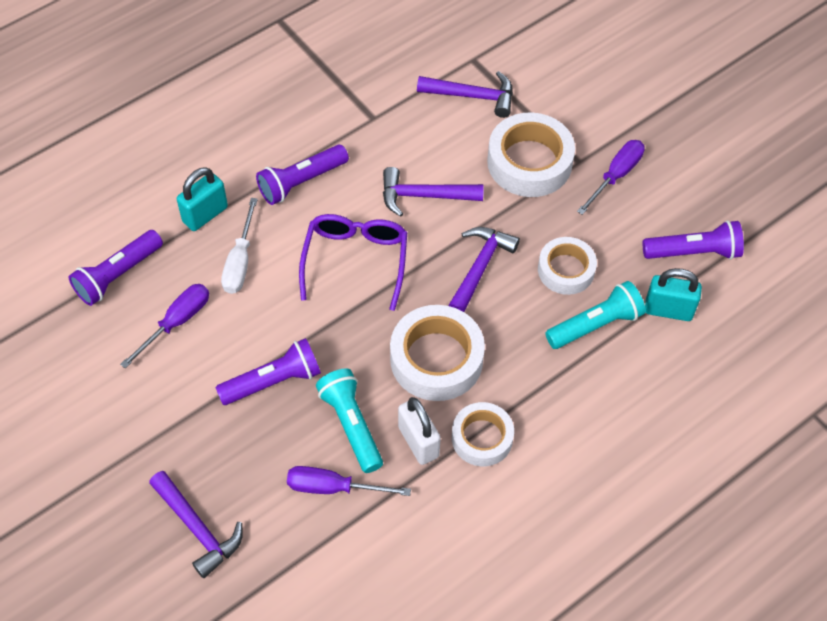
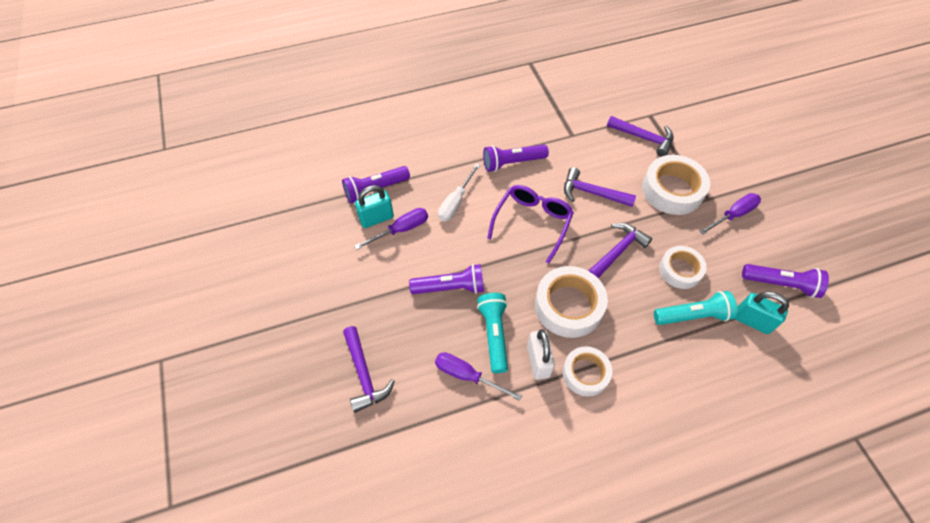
camera: 20 degrees right, 0 degrees up
turquoise padlock [177,167,228,231] -> turquoise padlock moved to [355,185,394,228]

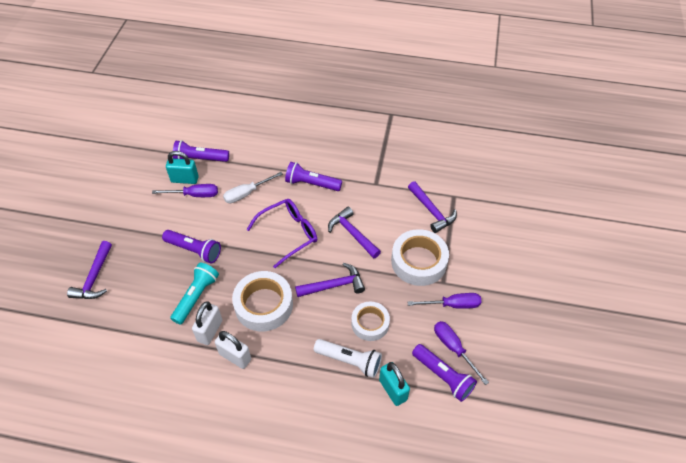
camera: 30 degrees right, 5 degrees down
purple screwdriver [435,352,522,401] -> purple screwdriver moved to [434,321,489,385]
white tape [563,346,612,396] -> white padlock [215,331,251,369]
turquoise flashlight [654,291,738,325] -> white flashlight [314,339,382,378]

